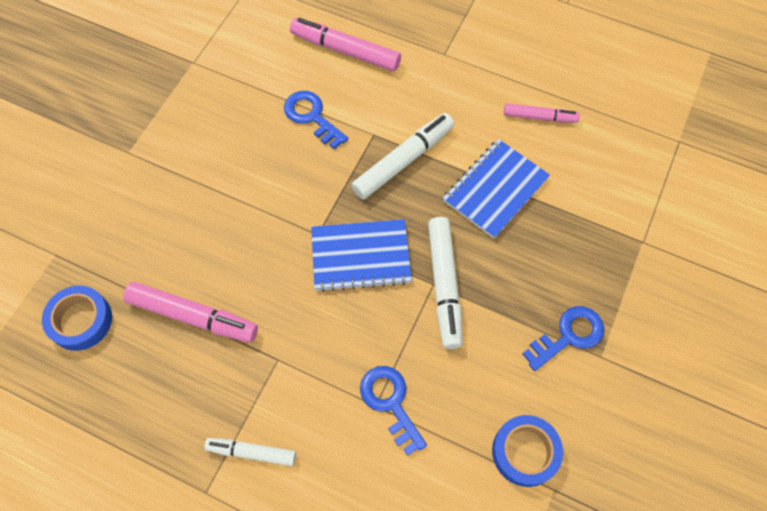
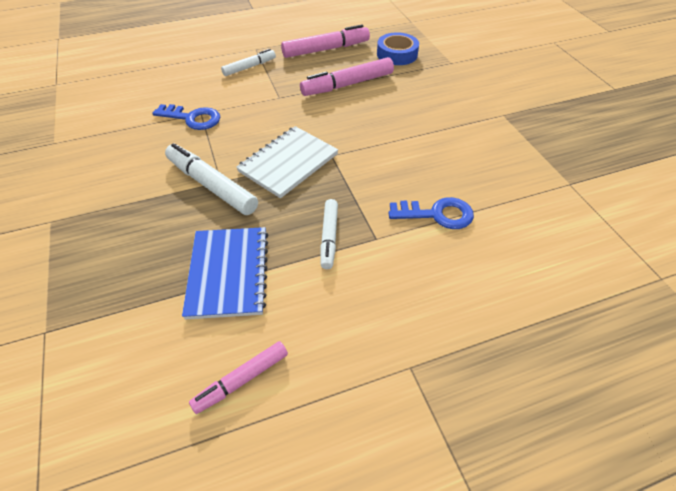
camera: 135 degrees right, 15 degrees down
pink marker [290,18,401,71] -> pink marker moved to [281,25,370,58]
blue notebook [311,219,412,292] -> white notebook [236,126,338,198]
white marker [351,113,454,199] -> white marker [320,199,338,269], size x0.61
blue tape [492,415,563,487] -> none
blue key [523,306,604,371] -> none

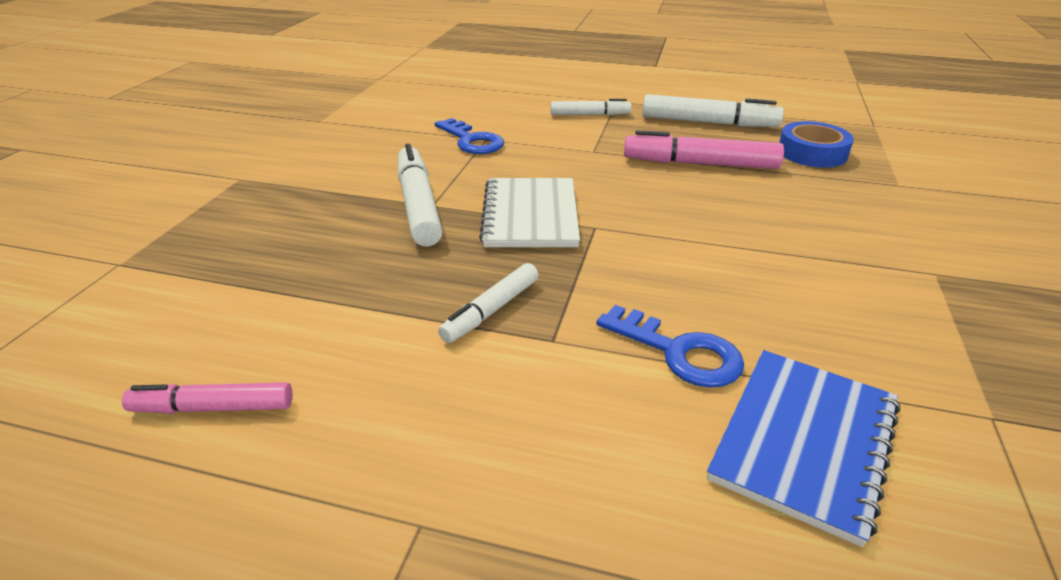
camera: 35 degrees right, 15 degrees down
blue notebook [182,227,268,319] -> blue notebook moved to [707,350,900,547]
white notebook [236,126,338,198] -> white notebook turned 75 degrees counterclockwise [479,178,580,247]
pink marker [281,25,370,58] -> white marker [642,94,784,127]

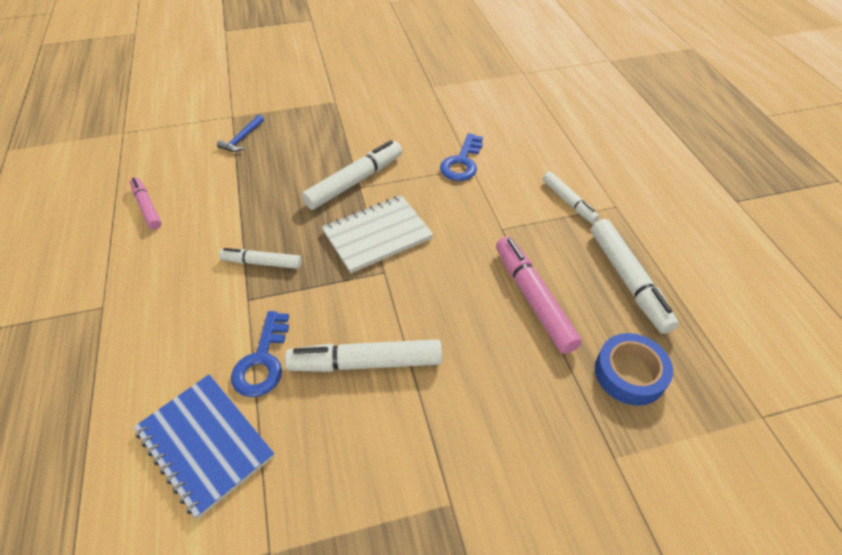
camera: 60 degrees right, 15 degrees up
blue notebook [707,350,900,547] -> blue notebook turned 45 degrees clockwise [134,374,274,519]
none -> blue hammer [217,115,264,152]
none -> white marker [285,339,442,372]

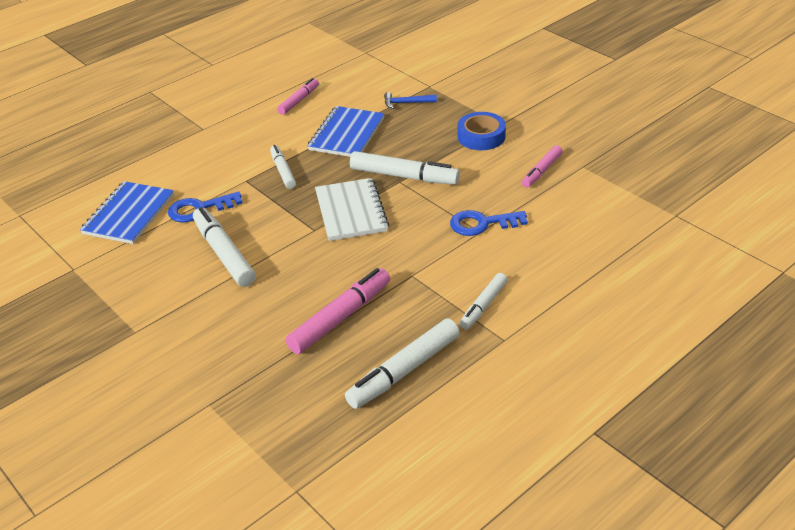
camera: 65 degrees right, 10 degrees down
white notebook [322,195,433,273] -> white notebook turned 45 degrees clockwise [315,178,389,241]
blue tape [595,333,673,406] -> blue tape moved to [458,112,506,150]
none -> blue notebook [308,106,385,157]
none -> pink marker [522,145,563,188]

